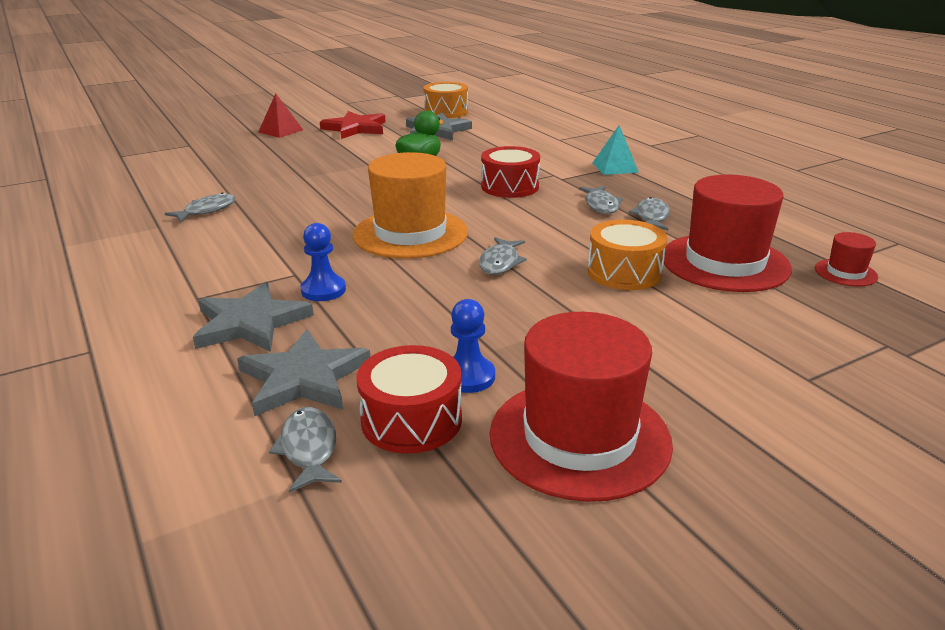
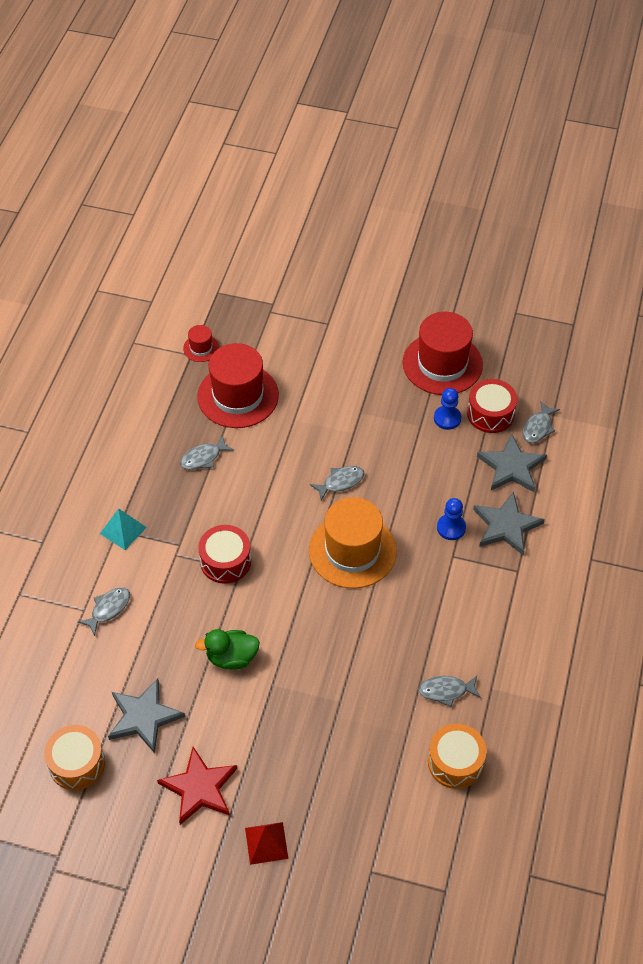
camera: 135 degrees left, 25 degrees up
grey fish [579,186,623,214] -> grey fish moved to [78,587,130,636]
orange drum [587,220,667,290] -> orange drum moved to [428,724,487,789]

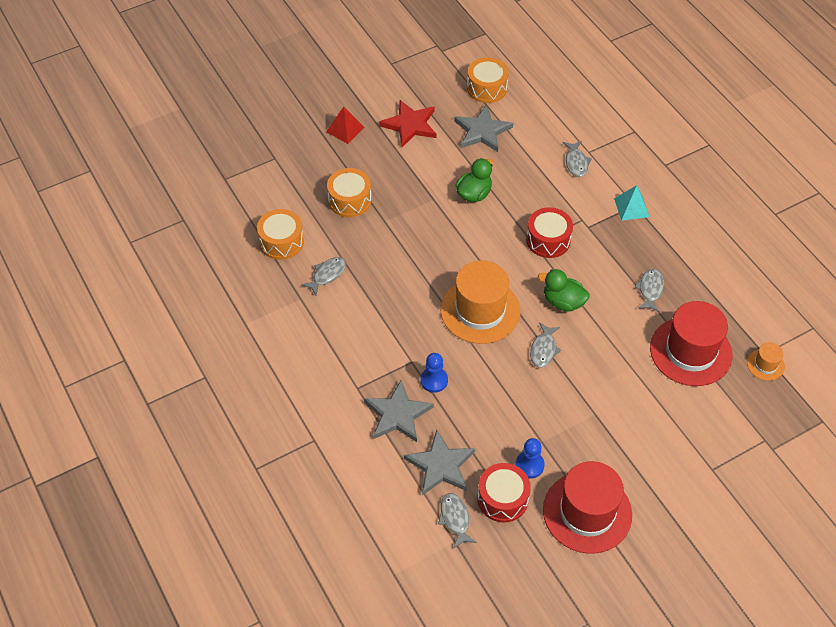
camera: 135 degrees right, 0 degrees up
red hat [183,325,219,362] -> orange hat [747,342,785,381]
none -> orange drum [327,168,372,217]
none -> green duck [538,269,590,312]

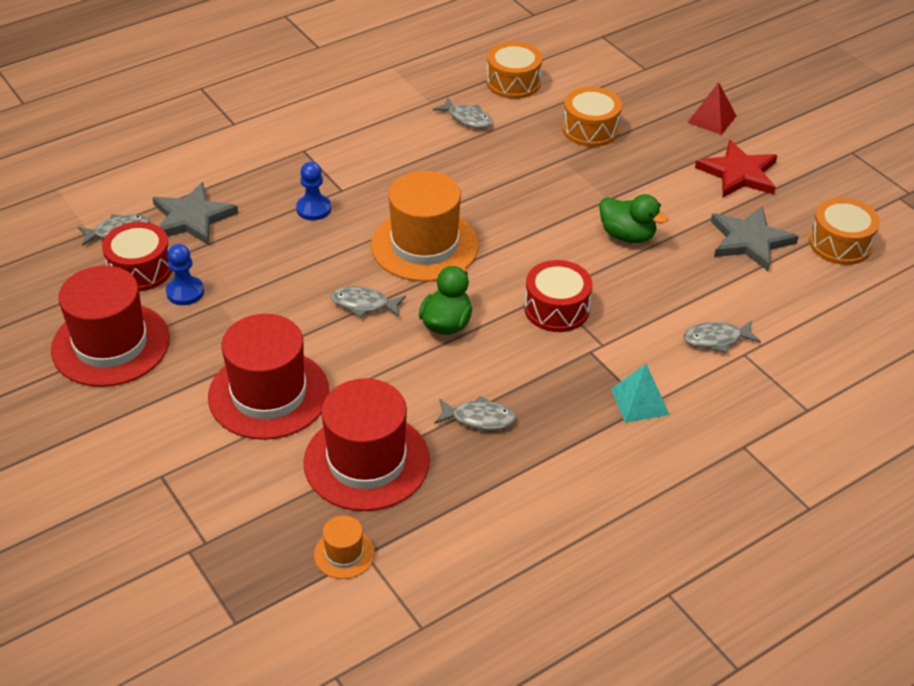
camera: 85 degrees right, 10 degrees down
grey star [364,380,434,442] -> none
none -> red hat [208,314,329,440]

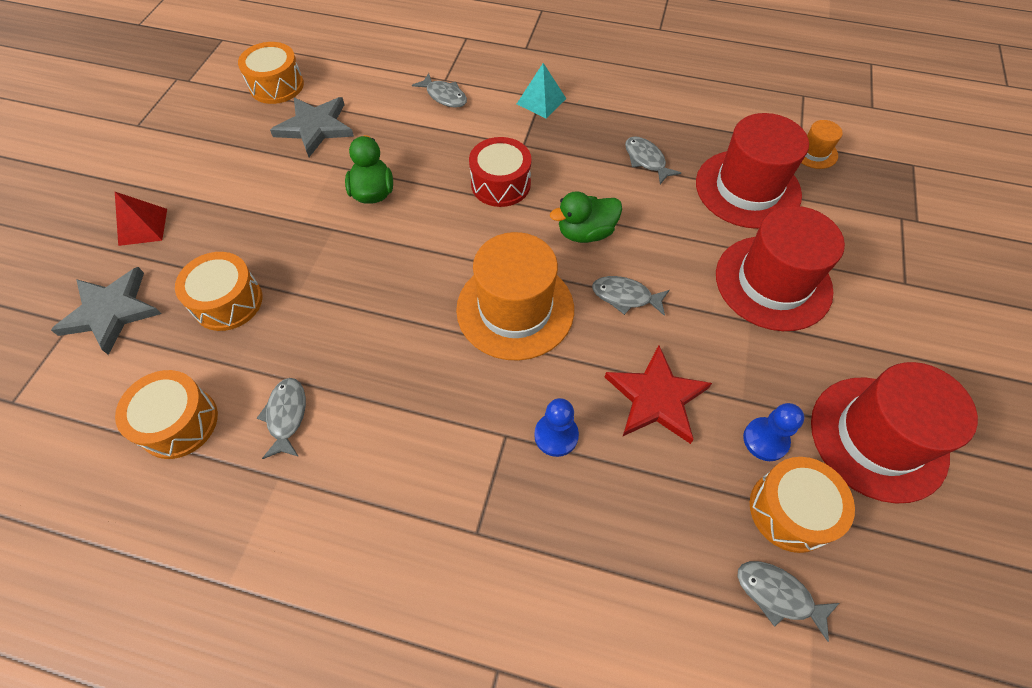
camera: 130 degrees left, 15 degrees up
red drum [102,222,172,291] -> orange drum [750,457,855,553]
grey star [152,182,238,245] -> grey star moved to [51,267,161,355]
grey fish [331,286,406,318] -> grey fish turned 135 degrees clockwise [592,276,669,316]
red star [695,140,777,197] -> red star moved to [605,345,712,444]

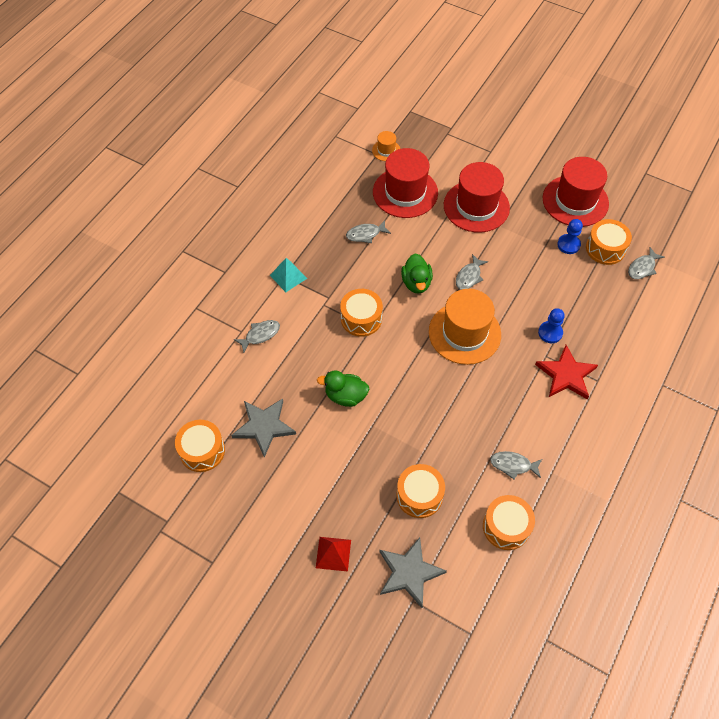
camera: 75 degrees left, 0 degrees up
red drum [469,137,531,207] -> orange drum [340,289,383,337]
red star [605,345,712,444] -> red star moved to [535,345,598,400]

